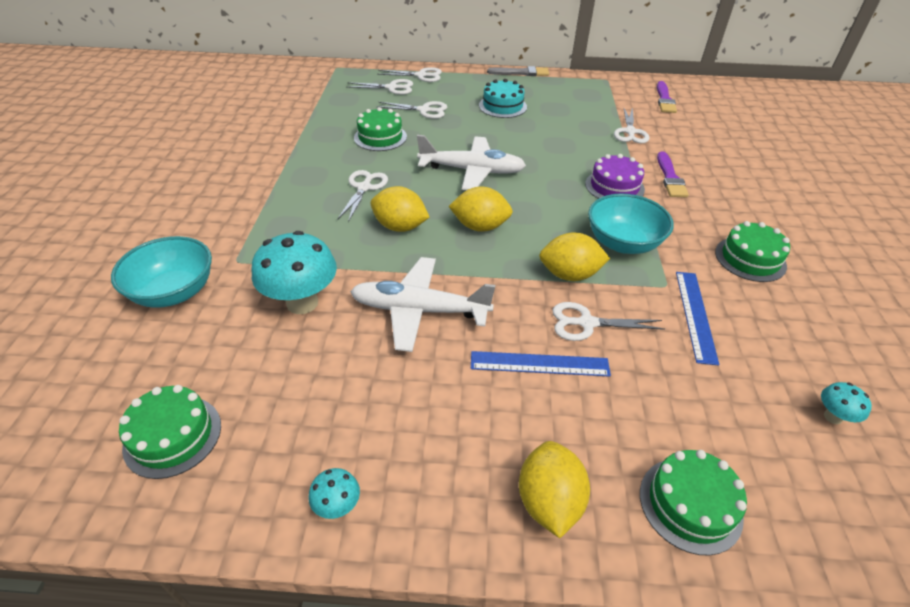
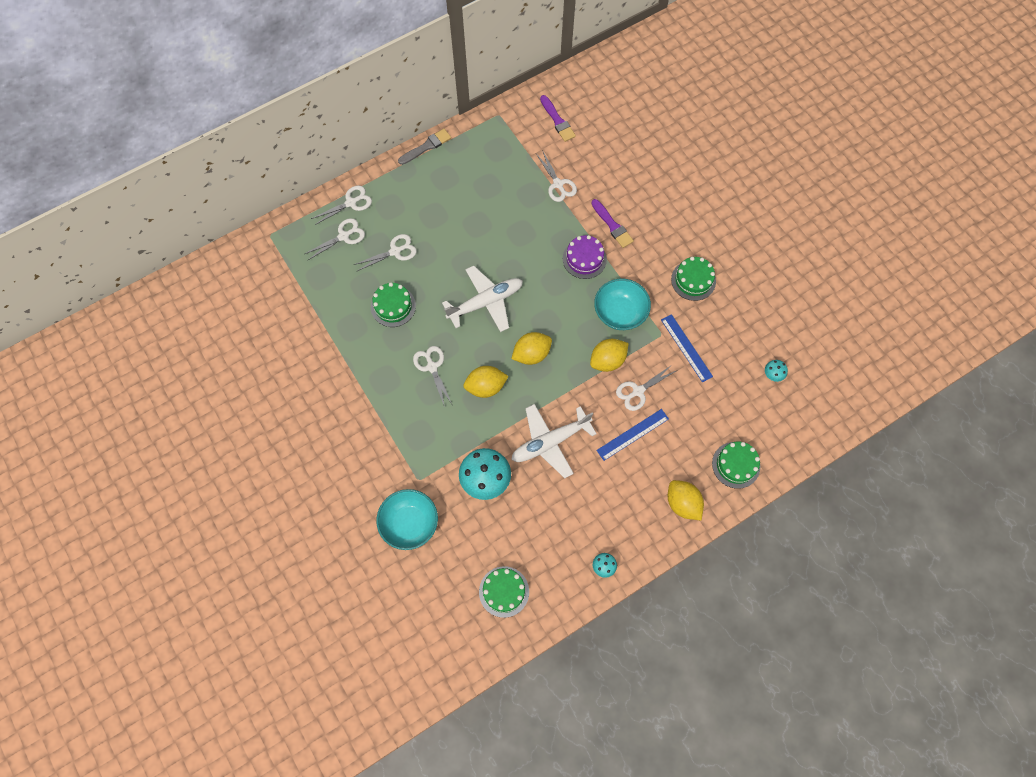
camera: 35 degrees left, 25 degrees up
turquoise cake [479,79,527,118] -> none

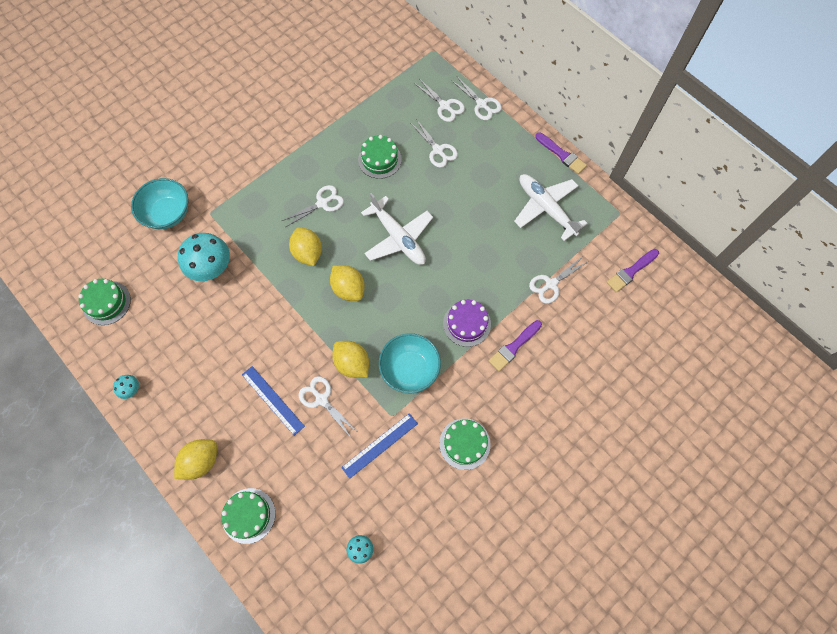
camera: 80 degrees right, 0 degrees up
grey brush [398,129,451,165] -> purple brush [535,132,587,174]
white plane [511,404,597,478] -> white plane moved to [514,174,588,241]

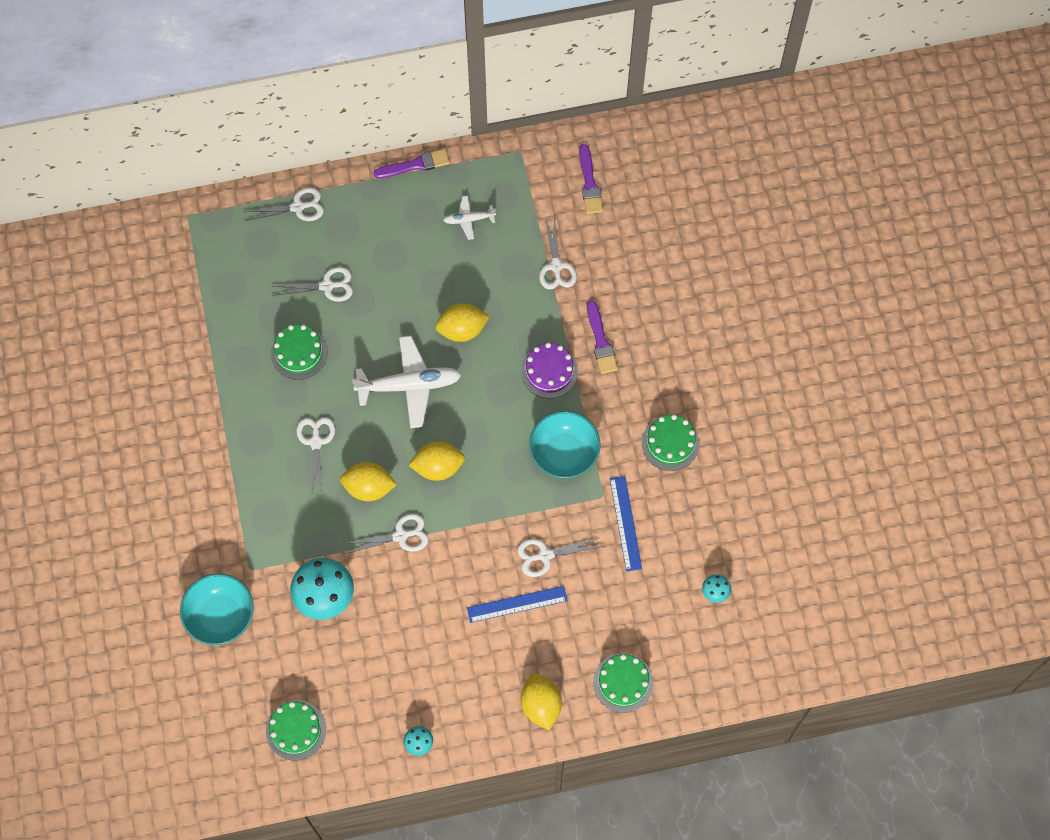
camera: 60 degrees left, 0 degrees up
yellow lemon [332,341,369,378] -> yellow lemon moved to [435,303,490,342]
white scissors [414,80,465,122] -> white scissors moved to [344,514,429,554]
white plane [514,174,588,241] -> white plane [443,196,496,240], size x0.51

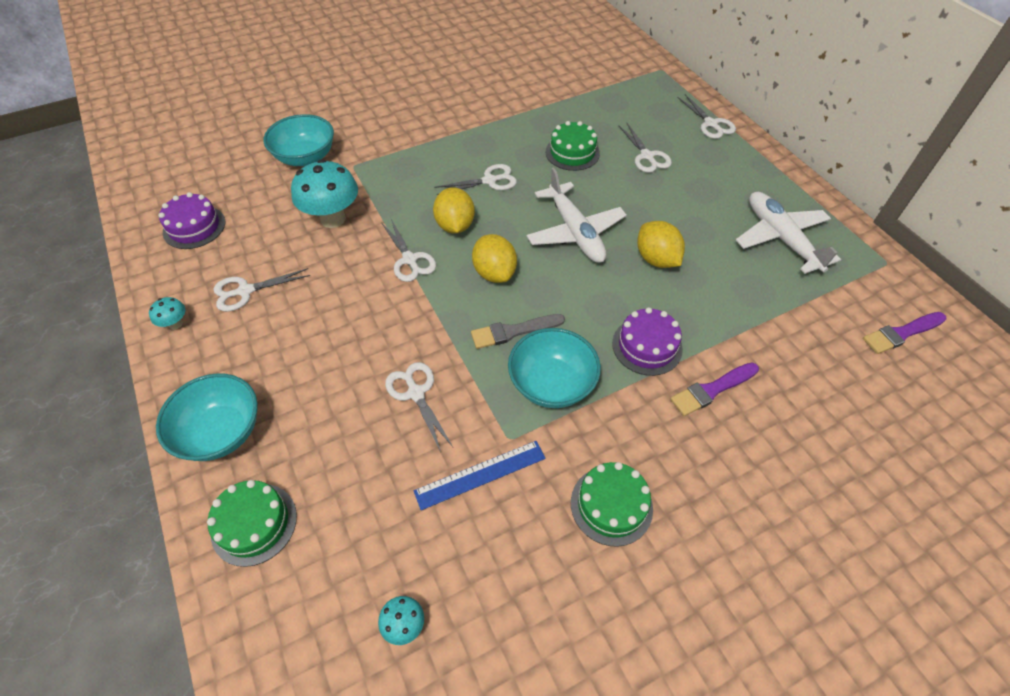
camera: 75 degrees right, 15 degrees down
green cake [266,700,326,760] -> purple cake [159,192,225,249]
purple brush [373,149,450,178] -> none
white plane [443,196,496,240] -> white plane [736,192,841,274], size x1.97
blue ruler [467,586,568,623] -> none
yellow lemon [521,673,562,730] -> turquoise bowl [156,373,258,461]
white scissors [539,216,577,289] -> white scissors moved to [214,268,310,312]
none -> grey brush [471,314,565,349]

